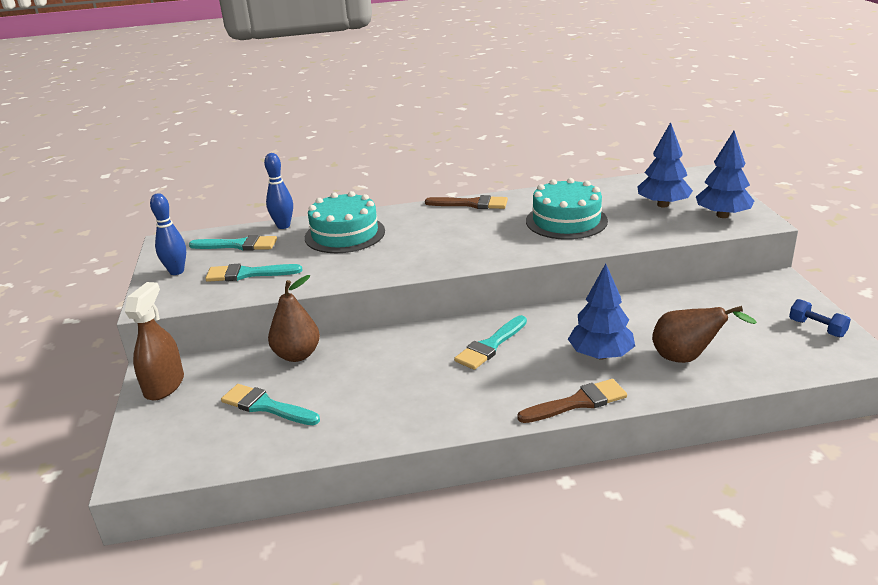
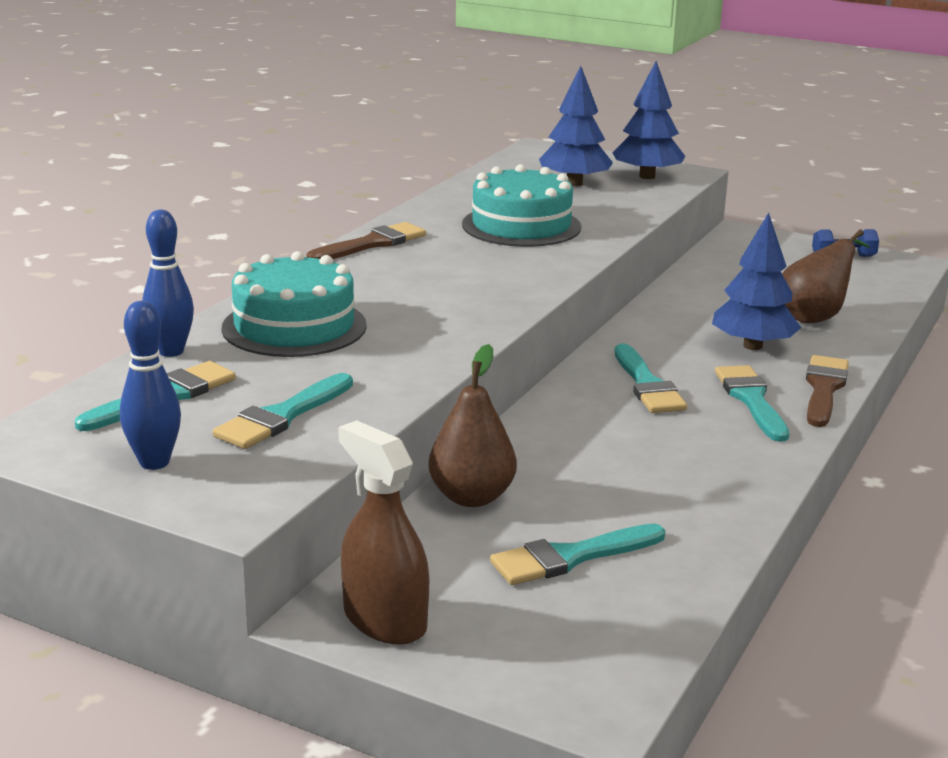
camera: 55 degrees left, 5 degrees down
none -> turquoise brush [715,365,789,442]

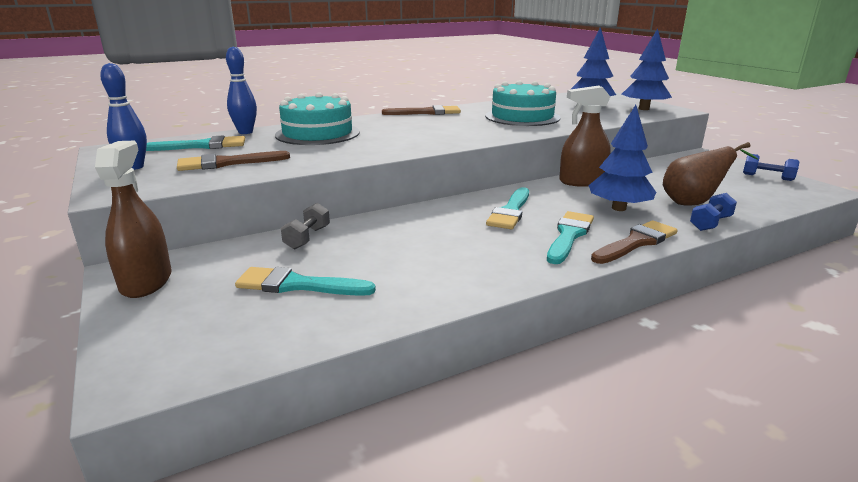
camera: 35 degrees right, 0 degrees up
turquoise brush [212,373,353,449] -> brown brush [177,151,290,171]
brown pear [428,344,517,507] -> grey dumbbell [281,203,330,250]
none -> brown spray bottle [559,86,611,187]
none -> blue dumbbell [690,193,737,231]

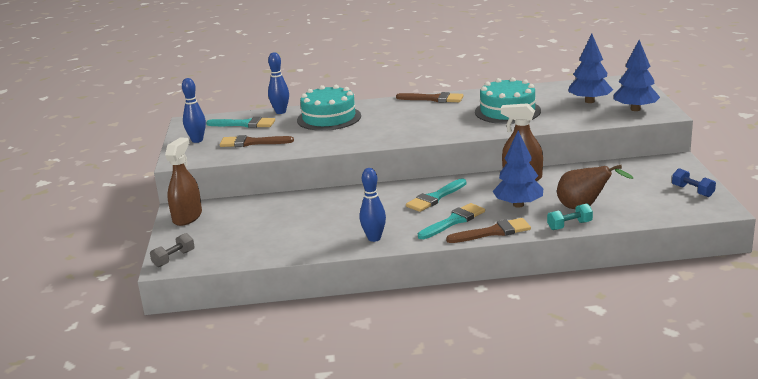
camera: 25 degrees right, 0 degrees up
turquoise brush [235,267,376,296] -> none
grey dumbbell [281,203,330,250] -> grey dumbbell moved to [150,233,195,267]
blue dumbbell [690,193,737,231] -> turquoise dumbbell [547,204,593,230]
none -> blue bowling pin [360,168,386,242]

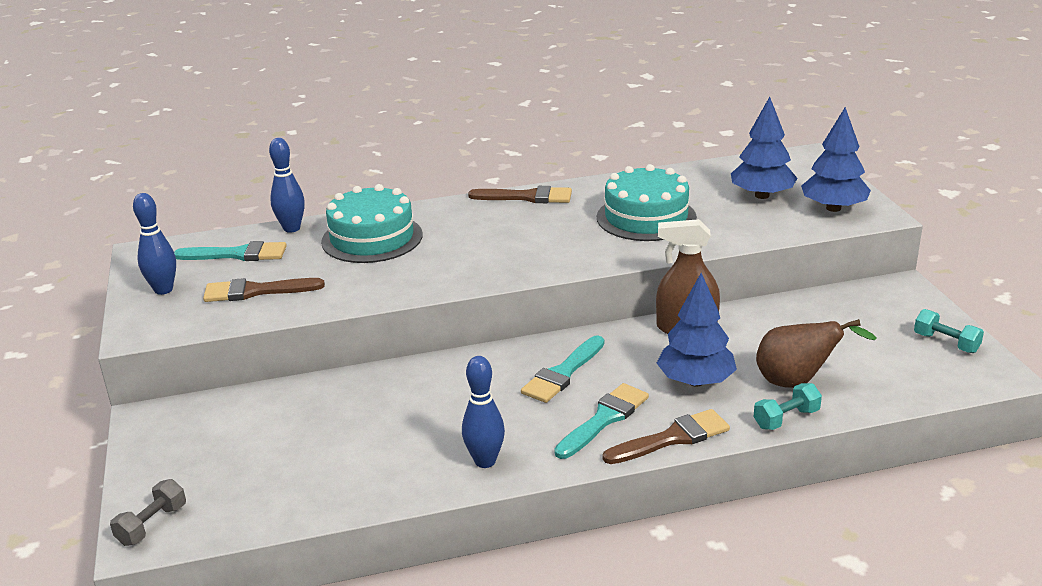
camera: 10 degrees left, 5 degrees up
brown spray bottle [165,137,202,226] -> none
blue dumbbell [672,168,716,197] -> turquoise dumbbell [914,309,984,353]

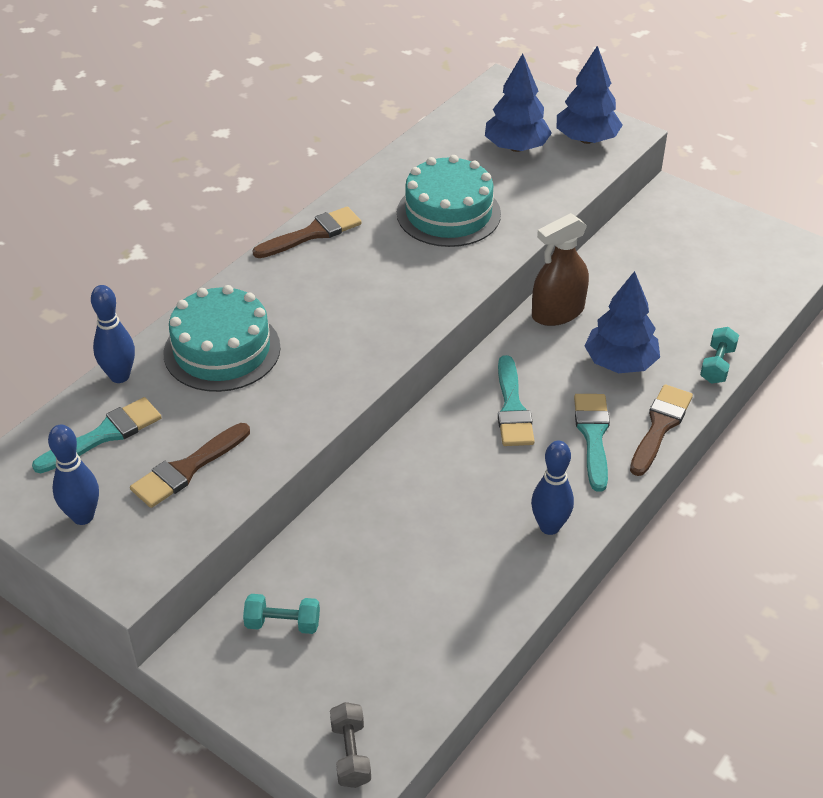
camera: 40 degrees left, 15 degrees up
brown pear [756,319,877,388] -> none
turquoise dumbbell [914,309,984,353] -> turquoise dumbbell moved to [243,594,320,634]

